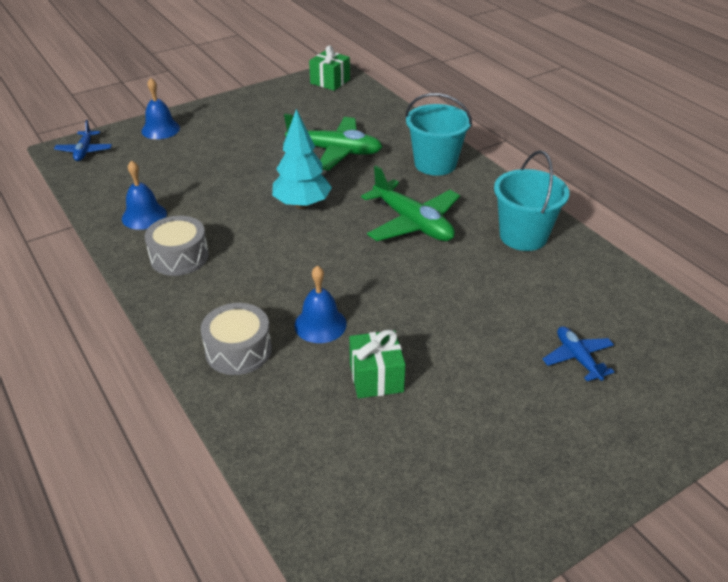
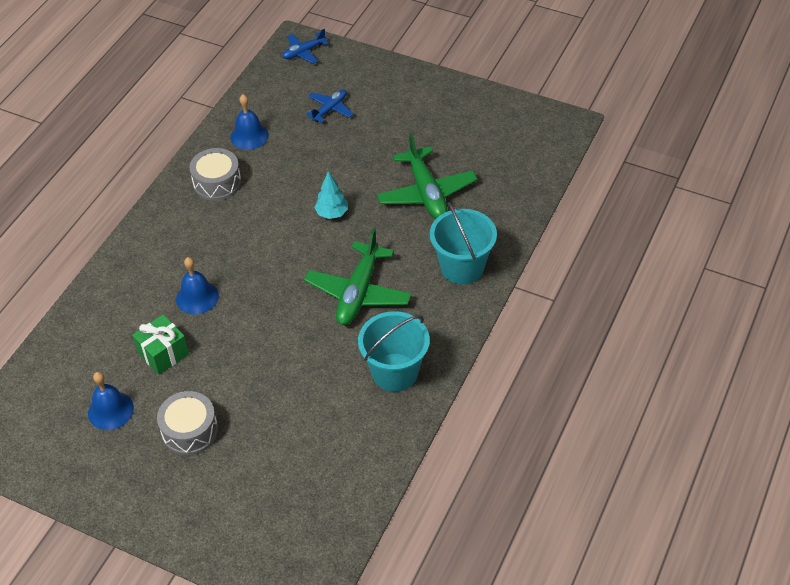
camera: 60 degrees right, 10 degrees up
blue bell [142,78,180,139] -> blue bell moved to [88,372,134,430]
grey drum [201,303,272,375] -> grey drum moved to [157,391,218,455]
turquoise tree [272,109,332,209] -> turquoise tree [314,172,348,219], size x0.61
green gift [309,45,350,91] -> none
blue plane [543,326,614,381] -> blue plane moved to [306,89,353,123]

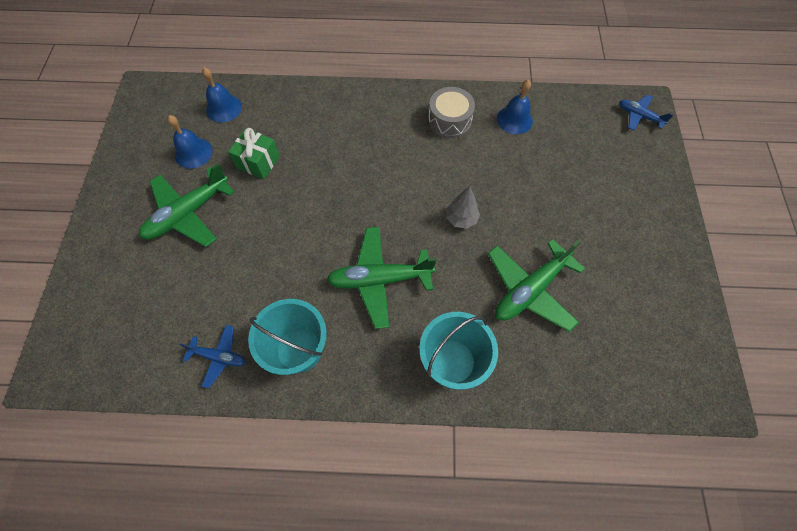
camera: 65 degrees right, 15 degrees up
grey drum [157,391,218,455] -> green plane [139,164,235,247]
blue bell [176,257,219,314] -> blue bell moved to [202,68,242,123]
blue plane [306,89,353,123] -> blue plane moved to [180,325,246,389]
turquoise tree [314,172,348,219] -> grey tree [447,186,480,229]

